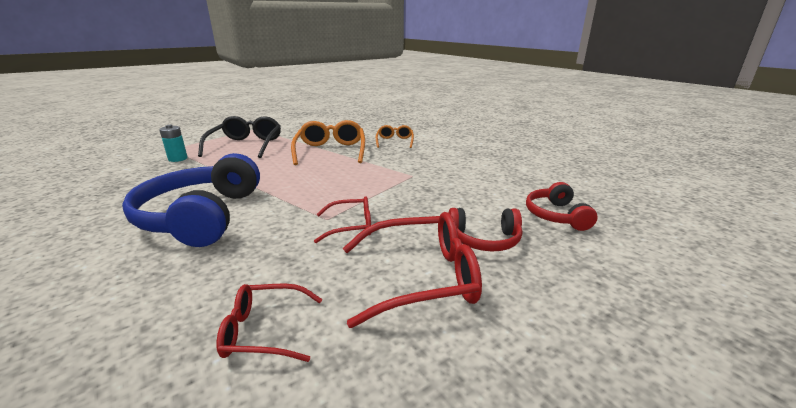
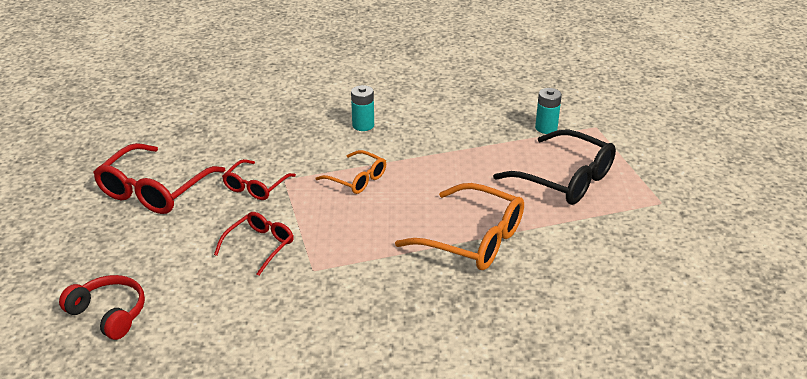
camera: 125 degrees right, 10 degrees up
blue headphones [122,153,260,247] -> turquoise battery [351,85,374,131]
red glasses [216,283,322,362] -> red glasses moved to [214,212,294,276]
orange glasses [376,125,414,148] -> orange glasses moved to [315,150,386,194]
red headphones [448,208,522,251] -> none

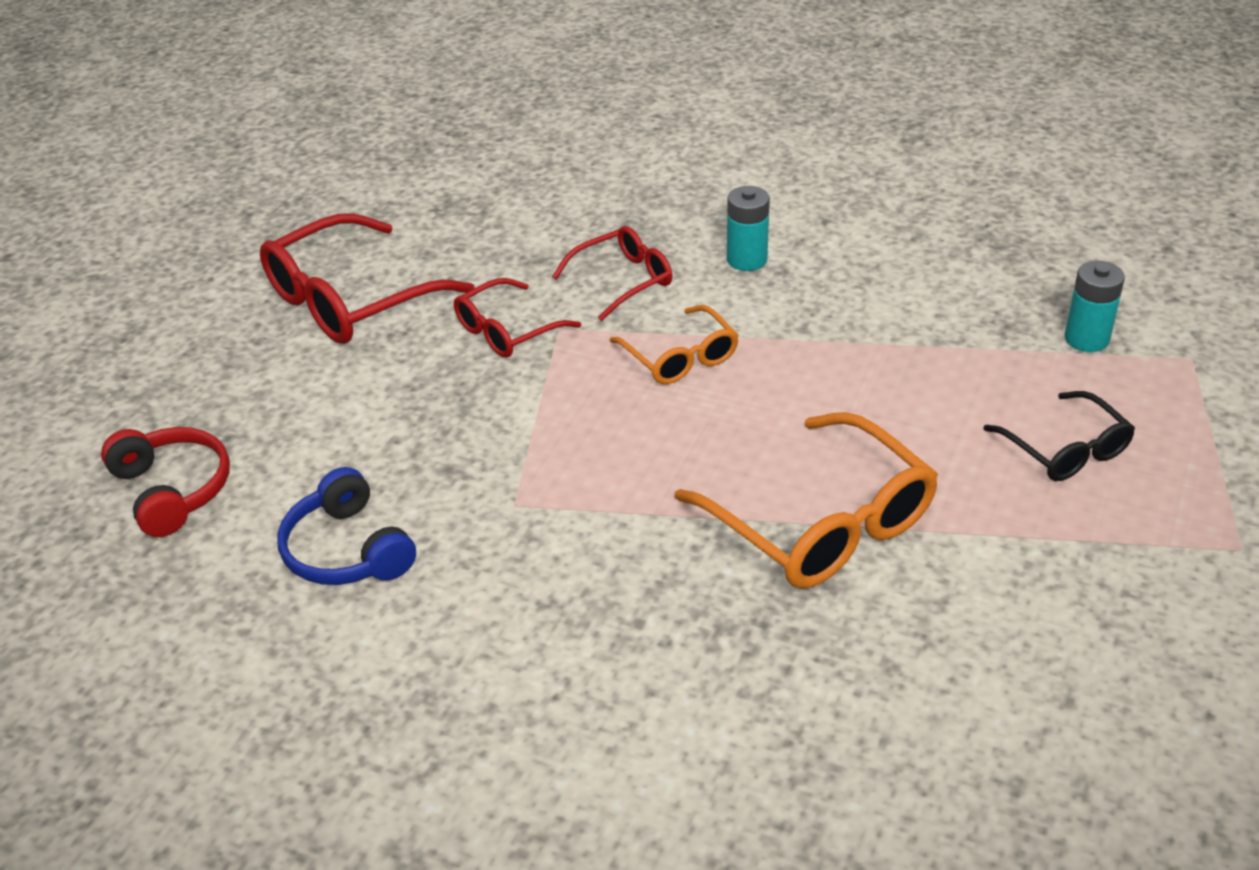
camera: 25 degrees right, 5 degrees up
red glasses [214,212,294,276] -> red glasses moved to [552,226,672,321]
black glasses [493,130,616,205] -> black glasses [983,391,1135,481], size x0.58
none -> blue headphones [277,467,416,585]

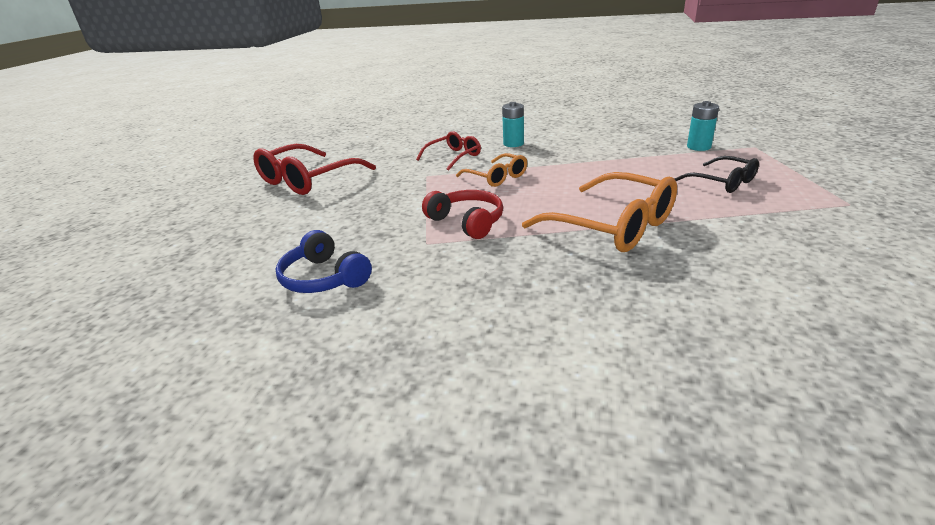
camera: 10 degrees left, 10 degrees down
red headphones [101,427,230,537] -> red headphones moved to [422,190,503,239]
red glasses [454,278,581,358] -> none

